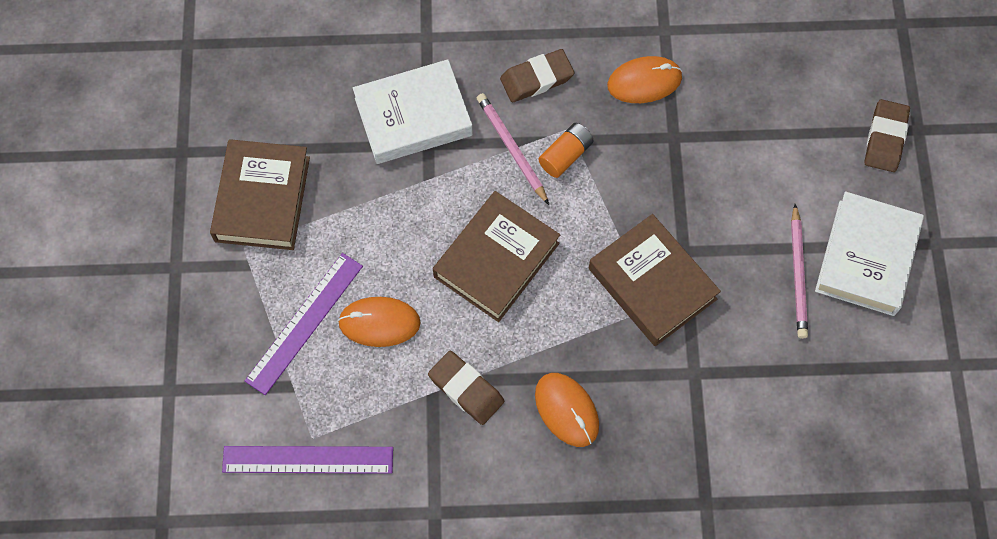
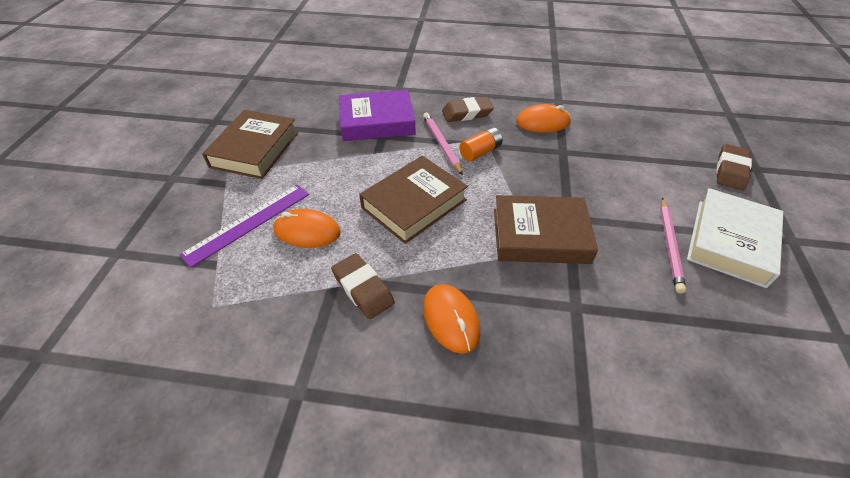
camera: 10 degrees right, 20 degrees down
purple ruler [222,446,393,474] -> none
white book [353,59,473,164] -> purple book [339,90,415,141]
brown book [589,214,721,346] -> brown book turned 60 degrees counterclockwise [494,195,598,264]

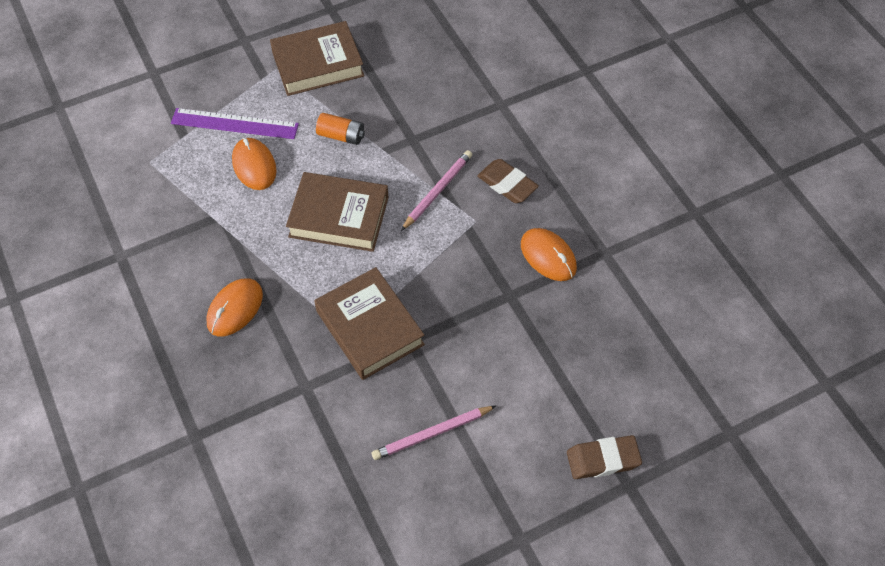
camera: 55 degrees right, 10 degrees up
brown eraser [331,253,395,319] -> none
purple book [339,90,415,141] -> none
orange battery [459,127,503,161] -> orange battery moved to [316,113,365,145]
white book [687,188,784,288] -> none

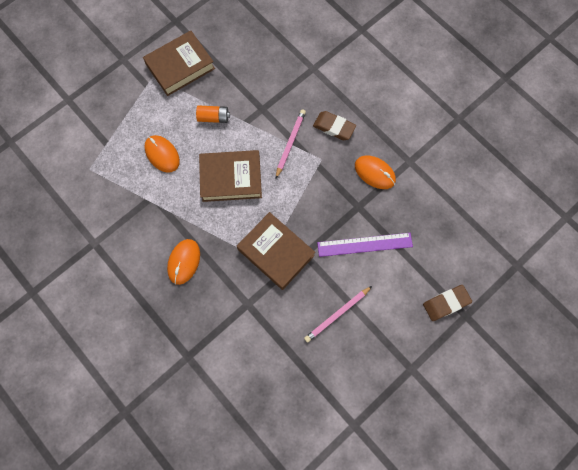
camera: 15 degrees left, 15 degrees up
purple ruler [171,108,299,139] -> purple ruler moved to [317,233,413,257]

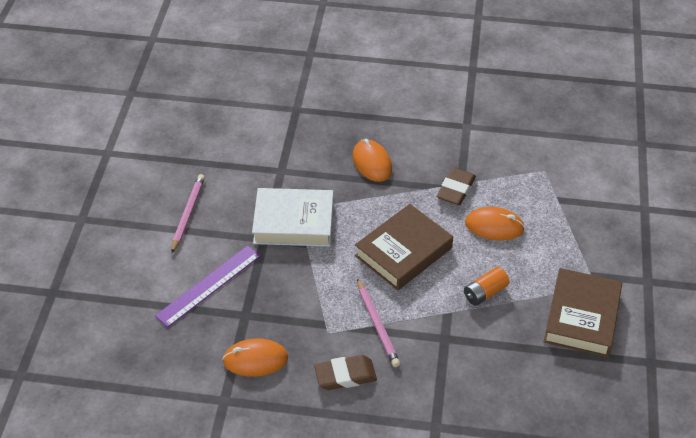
camera: 140 degrees right, 25 degrees down
brown book [237,212,315,290] -> white book [252,188,334,247]
brown eraser [423,285,472,321] -> brown eraser moved to [436,168,476,205]

